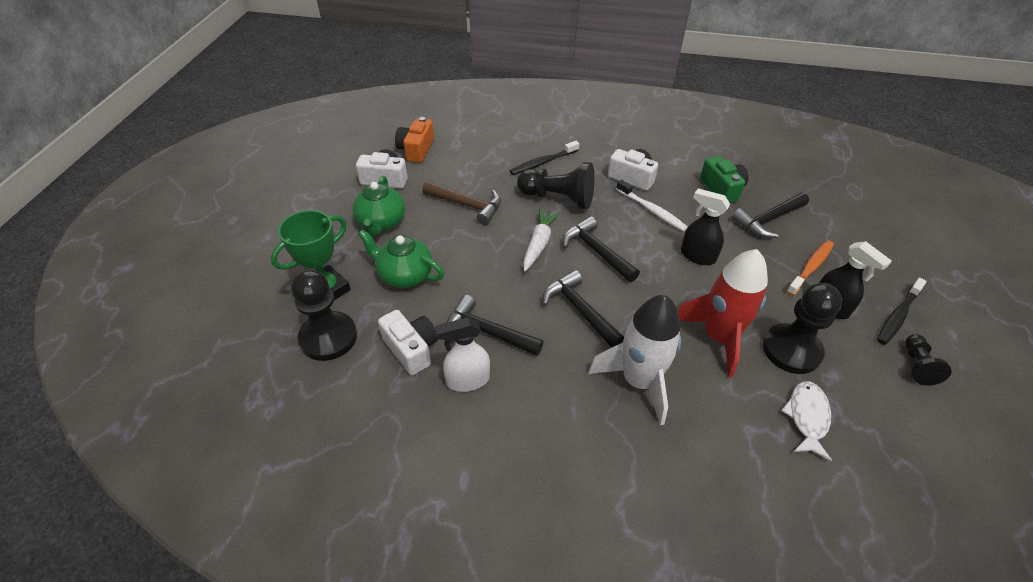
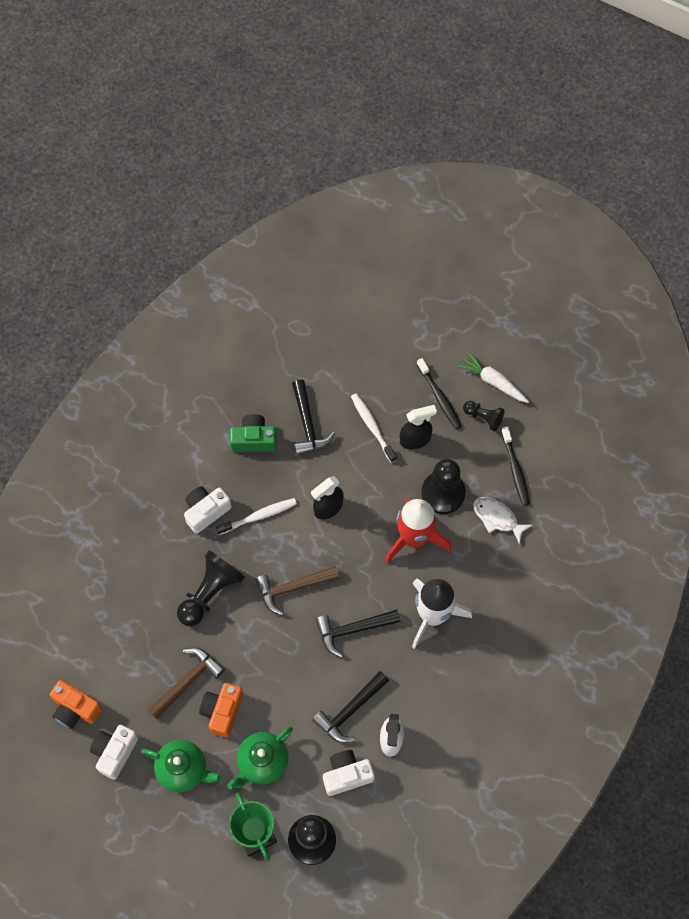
camera: 70 degrees left, 20 degrees up
black toothbrush [510,141,579,175] -> black toothbrush moved to [501,426,530,506]
white carrot [523,208,560,271] -> white carrot moved to [458,352,529,403]
black hammer [563,216,640,282] -> brown hammer [255,566,339,615]
orange toothbrush [786,240,834,296] -> white toothbrush [351,393,397,463]
none -> orange camera [199,683,243,738]

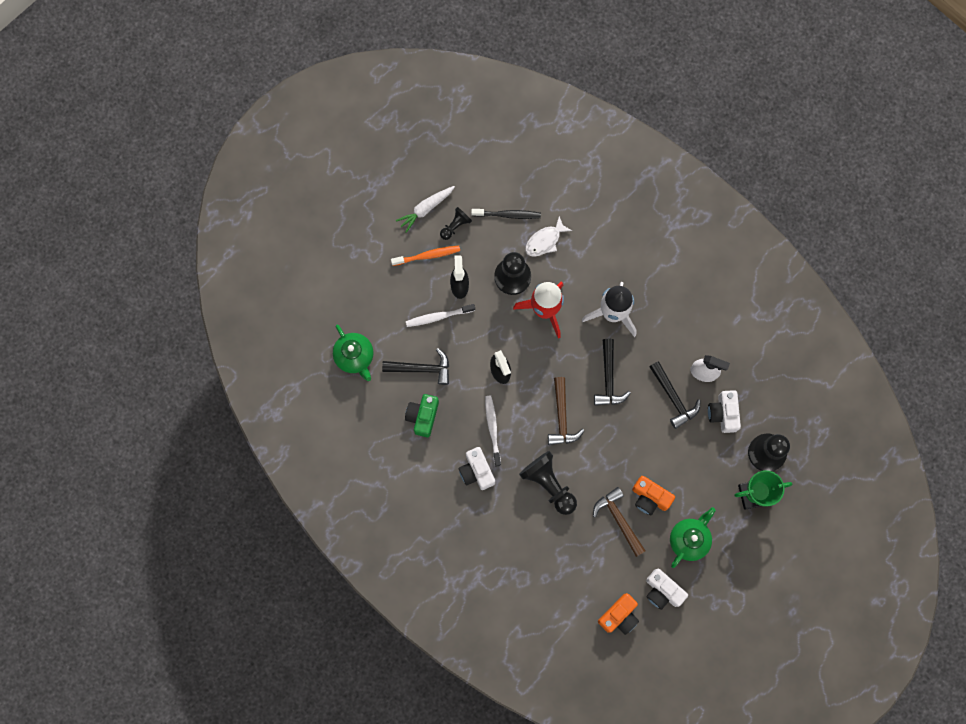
camera: 75 degrees left, 10 degrees up
green teapot [227,727,293,789] -> green teapot moved to [333,325,374,381]
black toothbrush [417,358,462,429] -> orange toothbrush [391,246,460,266]

